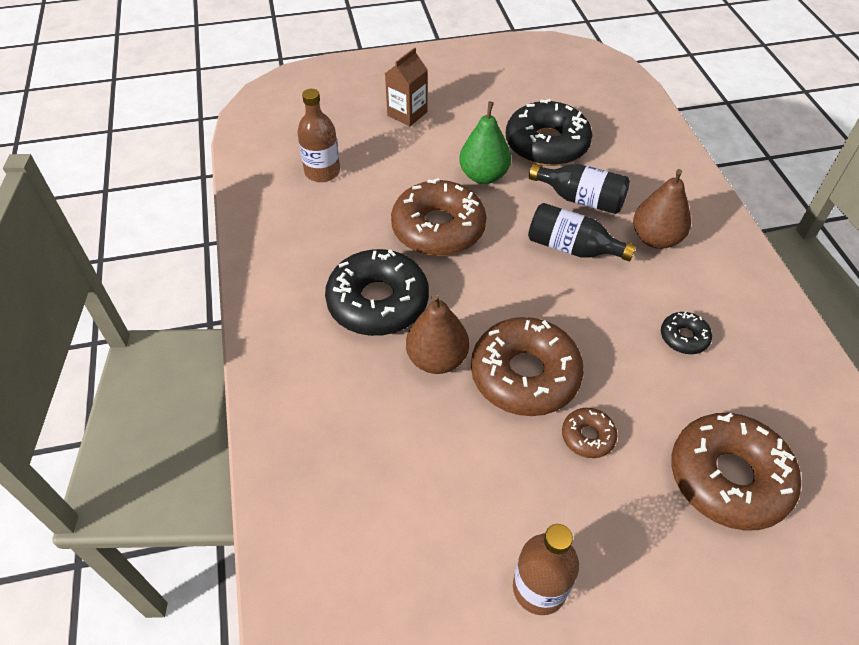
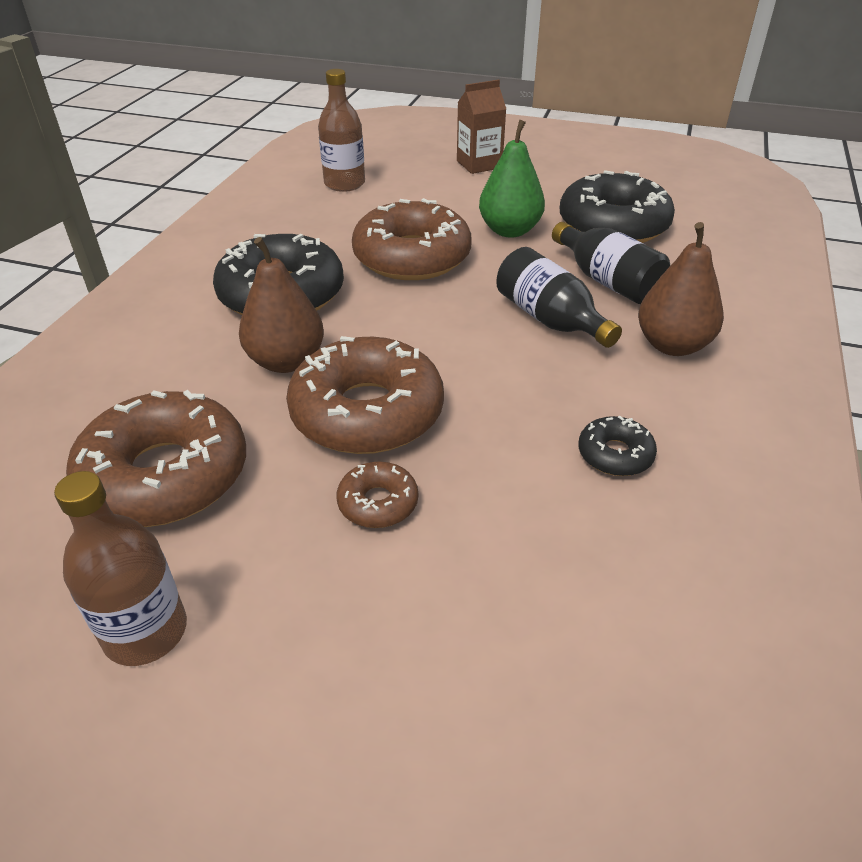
camera: 30 degrees right, 10 degrees down
brown donut [671,413,801,531] -> brown donut moved to [66,390,246,527]

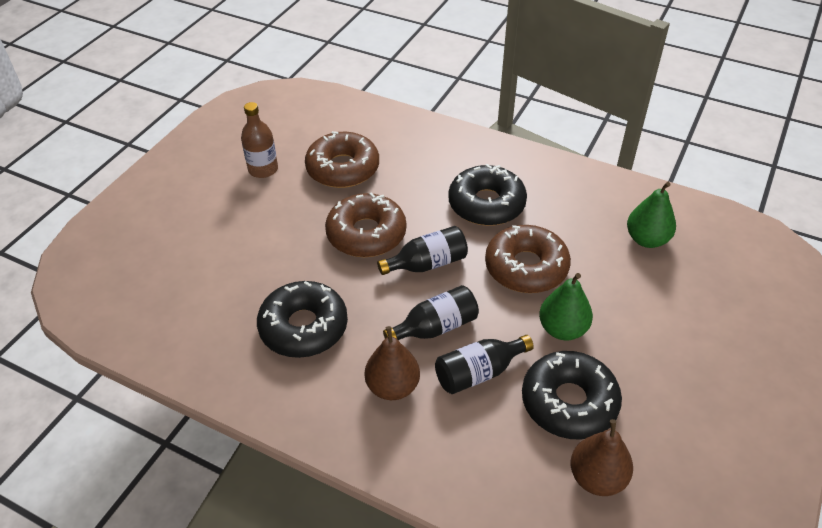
camera: 100 degrees right, 5 degrees up
brown pear [239,237,324,373] -> brown pear moved to [571,419,633,496]
brown bottle [318,69,365,192] -> green pear [627,182,676,248]
brown donut [337,462,418,528] -> none
brown carton [457,80,506,174] -> none
black donut [578,415,657,476] -> black donut [257,281,348,358], size x2.15
none -> black bottle [377,226,468,275]

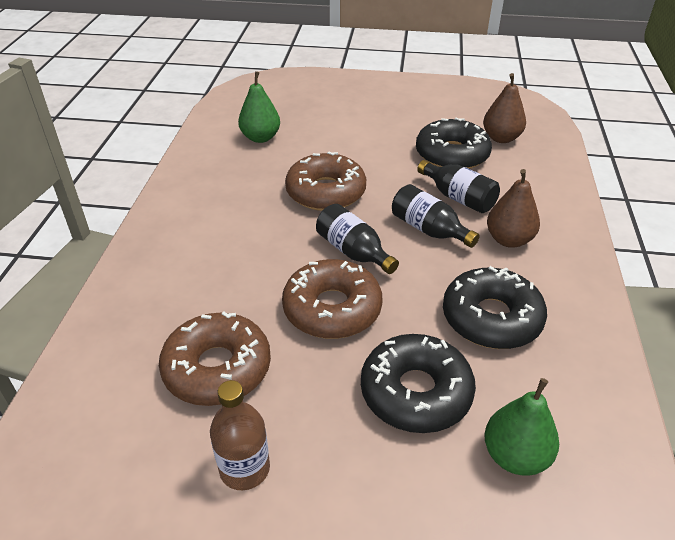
camera: 110 degrees left, 5 degrees down
black donut [448,164,527,226] -> black donut moved to [361,334,476,433]
green pear [539,273,593,340] -> green pear moved to [484,378,559,476]

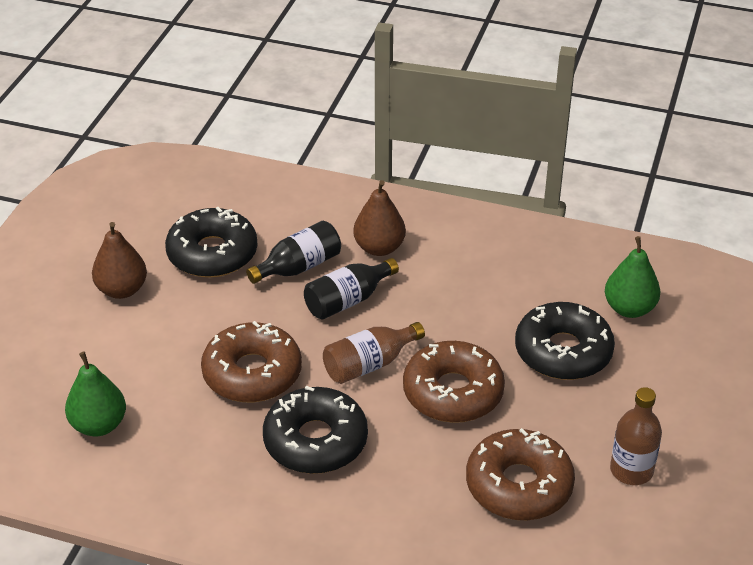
camera: 80 degrees left, 0 degrees up
black bottle [316,204,399,274] -> brown bottle [323,322,425,384]
black donut [443,266,547,349] -> black donut moved to [263,386,368,474]
brown pear [483,73,526,143] -> brown pear moved to [92,222,147,299]

